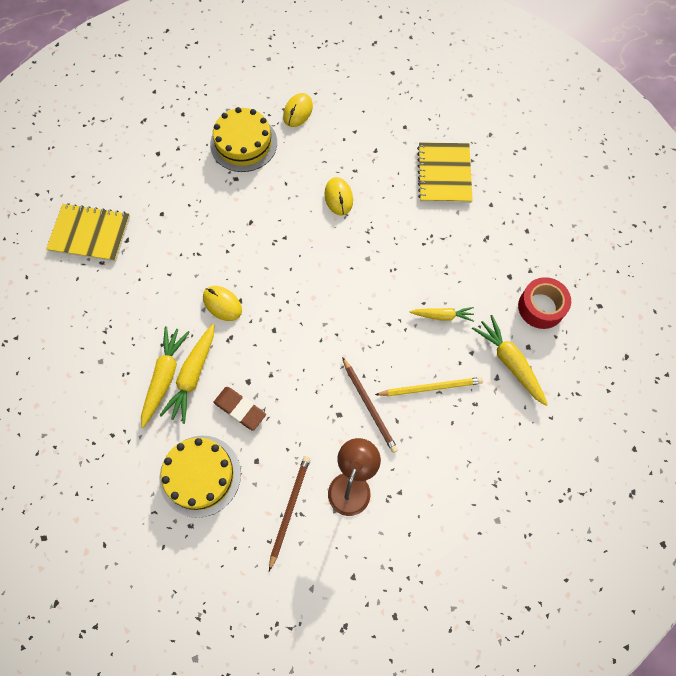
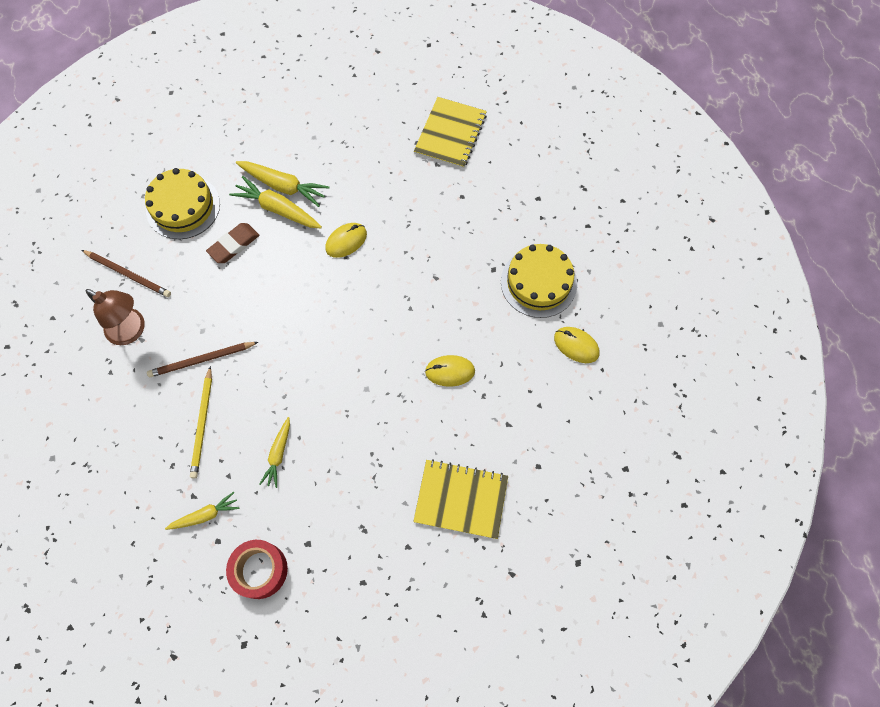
camera: 100 degrees right, 0 degrees up
yellow carrot [472,315,548,406] -> yellow carrot [165,492,240,530], size x0.63

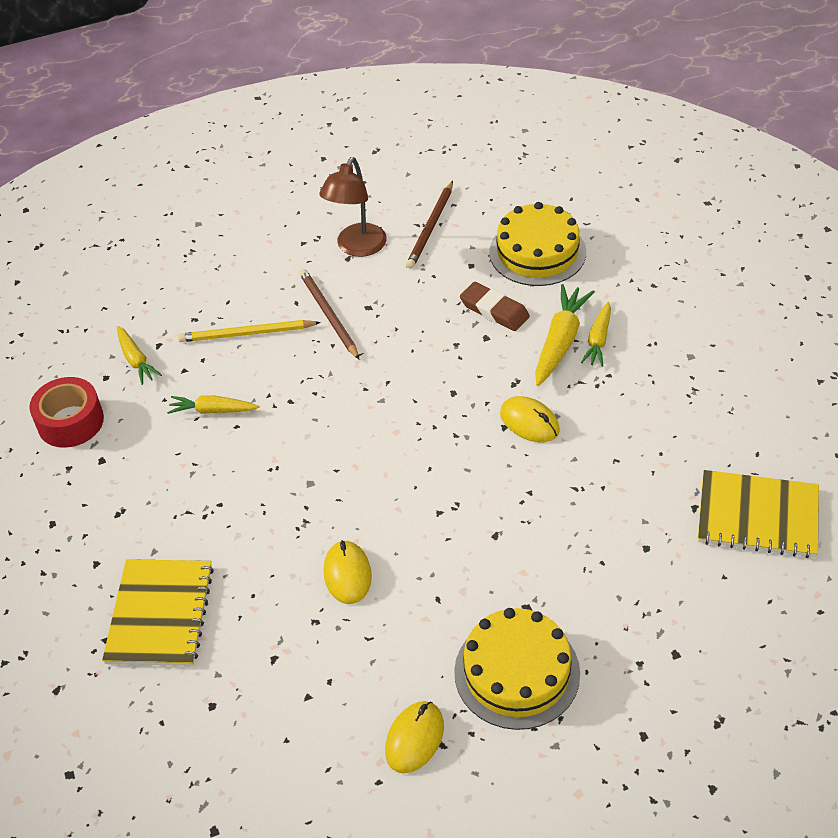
camera: 85 degrees right, 20 degrees down
yellow carrot [236,161,330,207] -> yellow carrot [581,302,611,367], size x0.63

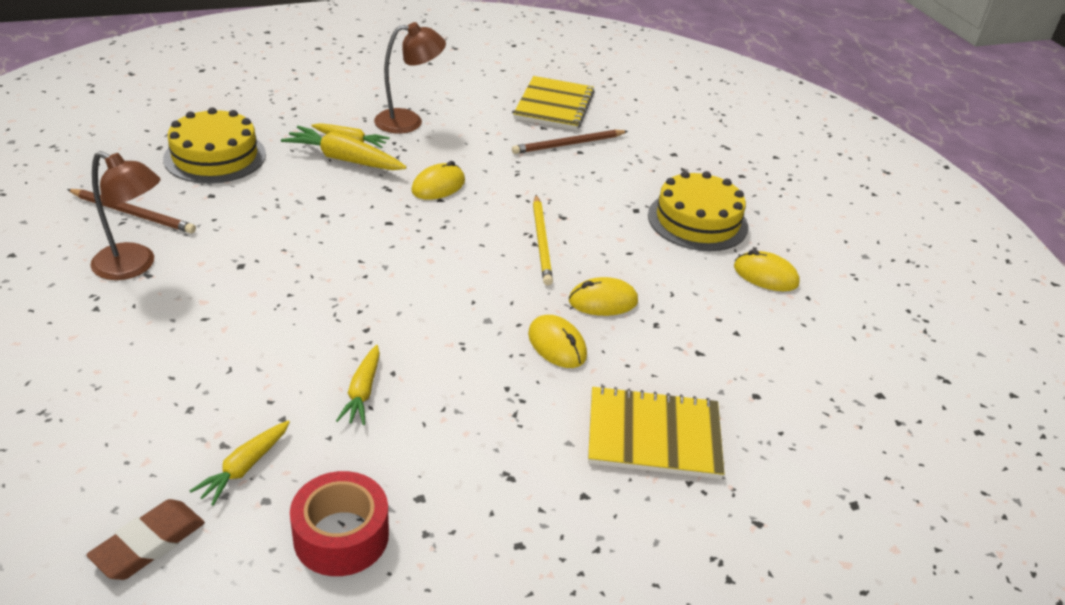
camera: 95 degrees left, 10 degrees down
yellow carrot [117,326,162,385] -> yellow carrot turned 150 degrees clockwise [190,420,290,506]
yellow pencil [178,320,321,342] -> yellow pencil moved to [533,195,553,285]
brown pencil [299,269,360,360] -> brown pencil moved to [512,130,628,154]
brown eraser [460,282,530,331] -> brown eraser moved to [87,499,205,580]
none -> brown lamp [374,22,446,134]
none -> yellow mouse [528,315,587,368]

